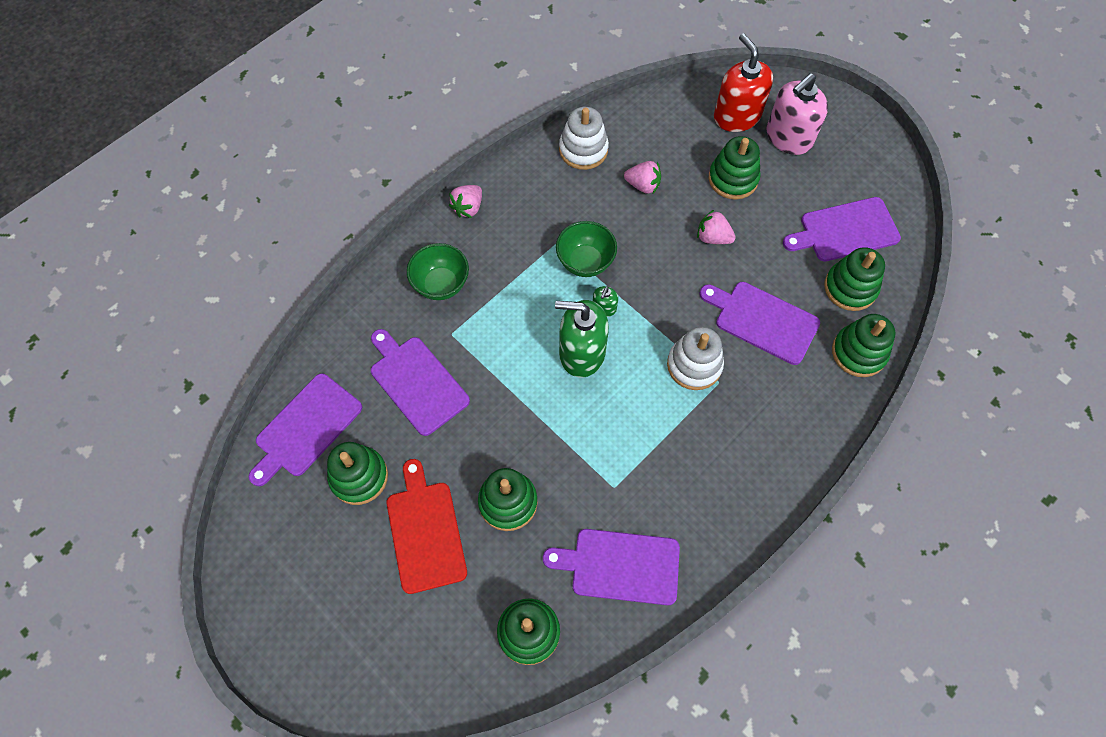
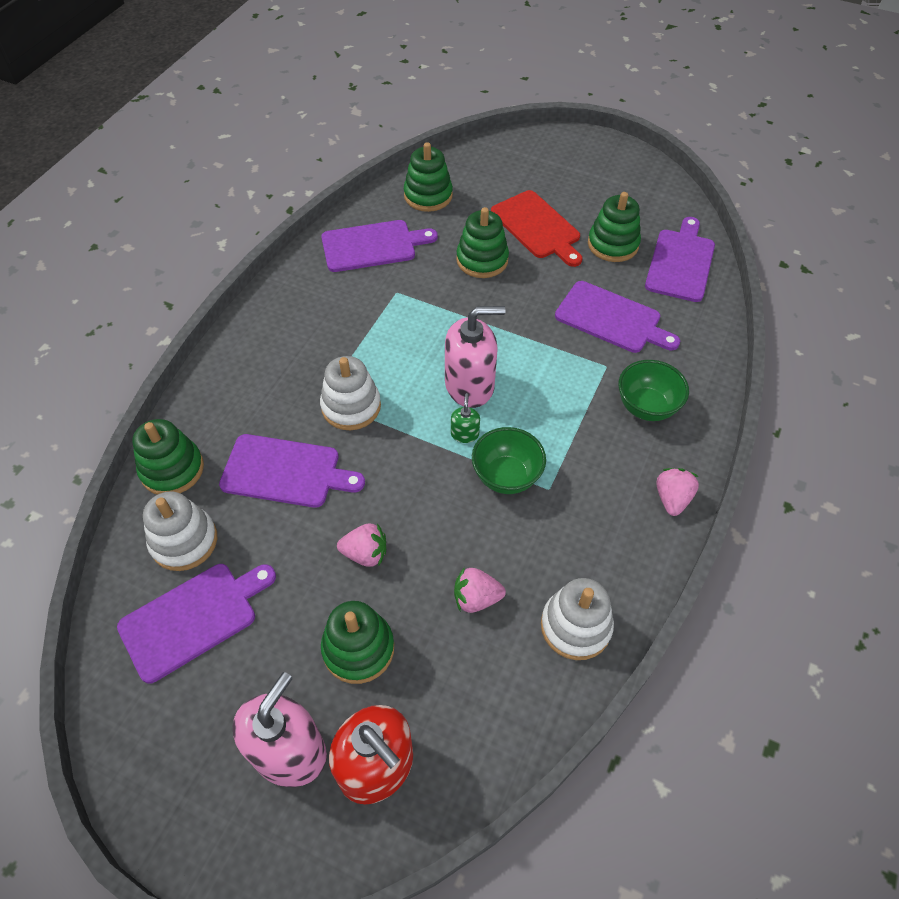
camera: 160 degrees right, 10 degrees down
green soap dispenser [555,300,609,378] -> pink soap dispenser [445,306,506,408]
green stacking toy [824,247,885,311] -> white stacking toy [143,492,217,571]

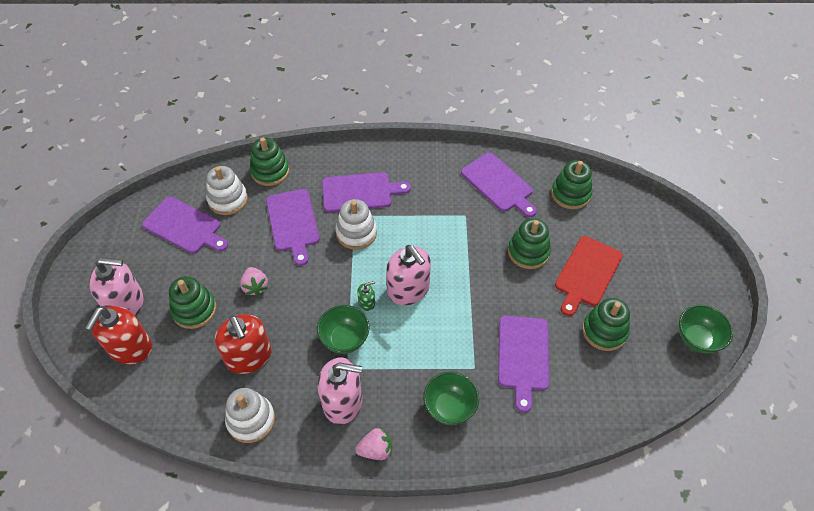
camera: 65 degrees right, 0 degrees up
pink strawberry [454,567,506,613] -> red soap dispenser [215,314,272,374]
purple cutting board [645,217,715,302] -> purple cutting board moved to [322,172,411,212]
none -> pink soap dispenser [318,357,362,425]
none -> green bowl [679,305,733,353]

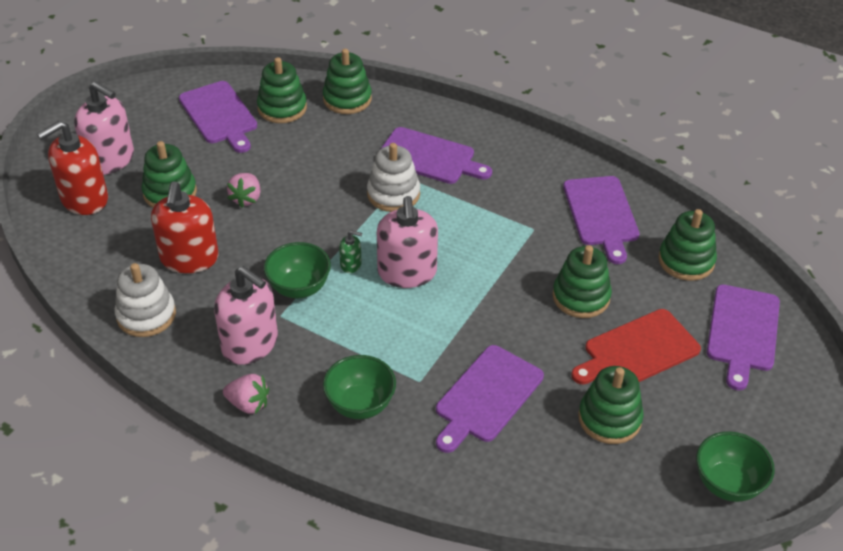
camera: 30 degrees right, 10 degrees down
white stacking toy [206,166,248,215] -> green stacking toy [257,57,307,123]
purple cutting board [266,189,320,266] -> purple cutting board moved to [707,285,780,390]

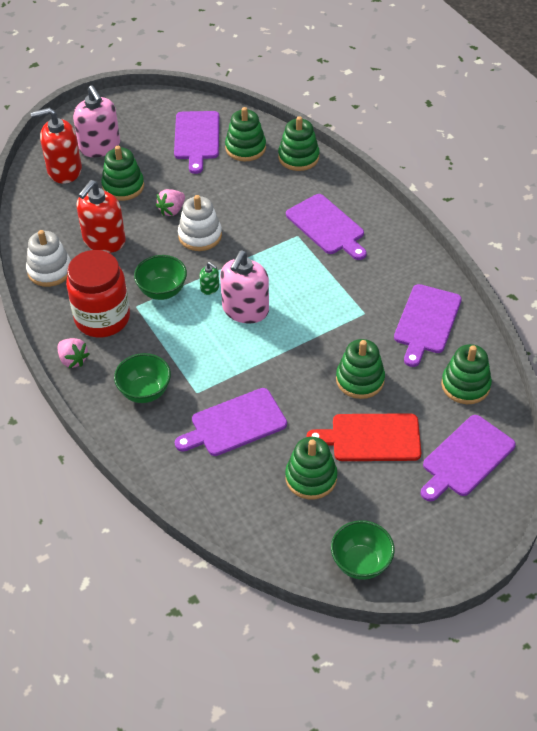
camera: 30 degrees right, 5 degrees up
pink soap dispenser [214,266,278,365] -> red jar [66,250,130,338]
white stacking toy [367,143,420,212] -> white stacking toy moved to [178,195,222,251]

